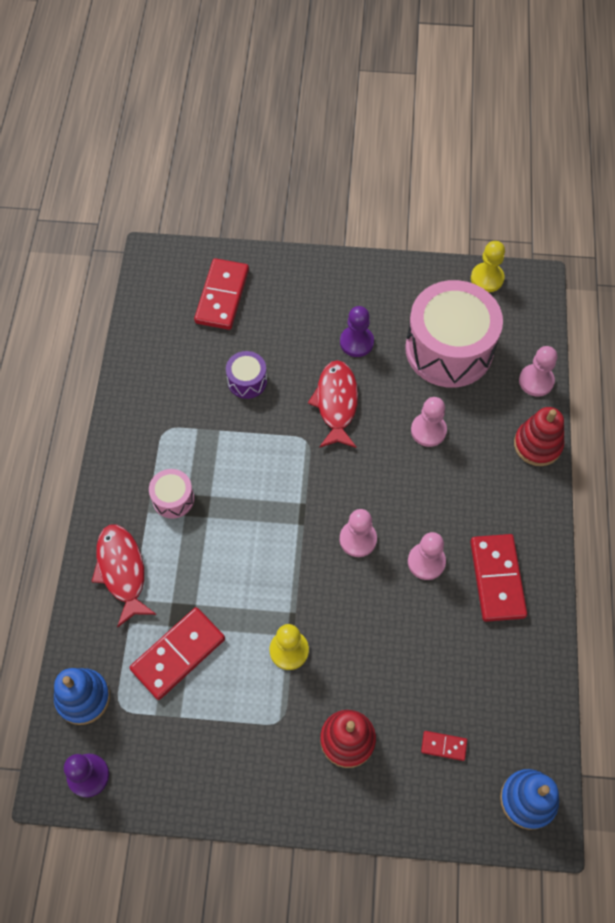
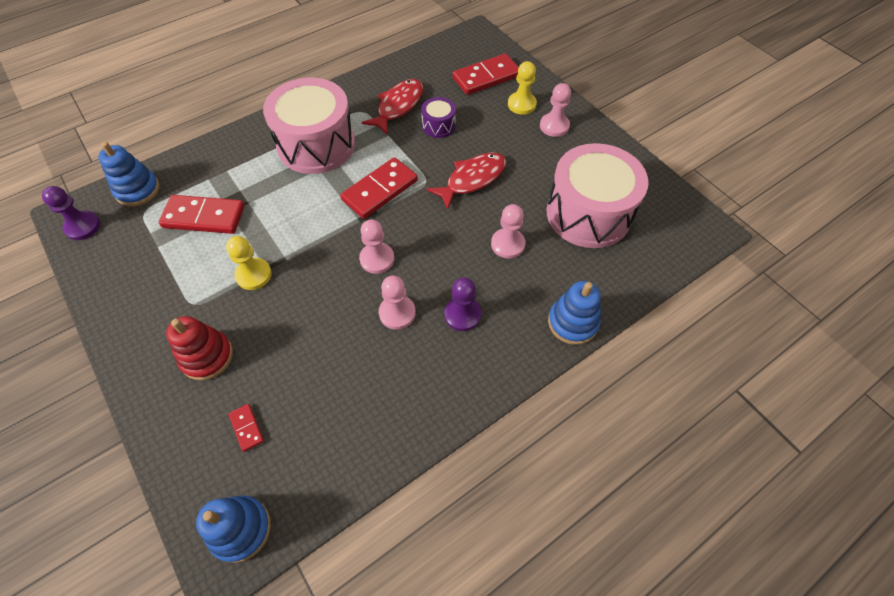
camera: 50 degrees right, 5 degrees down
red fish [92,524,156,627] -> red fish moved to [362,79,423,134]
pink drum [149,469,194,519] -> pink drum [263,78,355,174], size x2.25
purple pawn [340,306,374,357] -> purple pawn moved to [444,277,481,331]
red domino [470,534,527,622] -> red domino moved to [340,157,418,219]
yellow pawn [471,241,505,292] -> yellow pawn moved to [508,61,537,115]
red stacking toy [514,407,564,466] -> blue stacking toy [548,281,601,345]
pink pawn [519,346,557,397] -> pink pawn moved to [540,83,571,137]

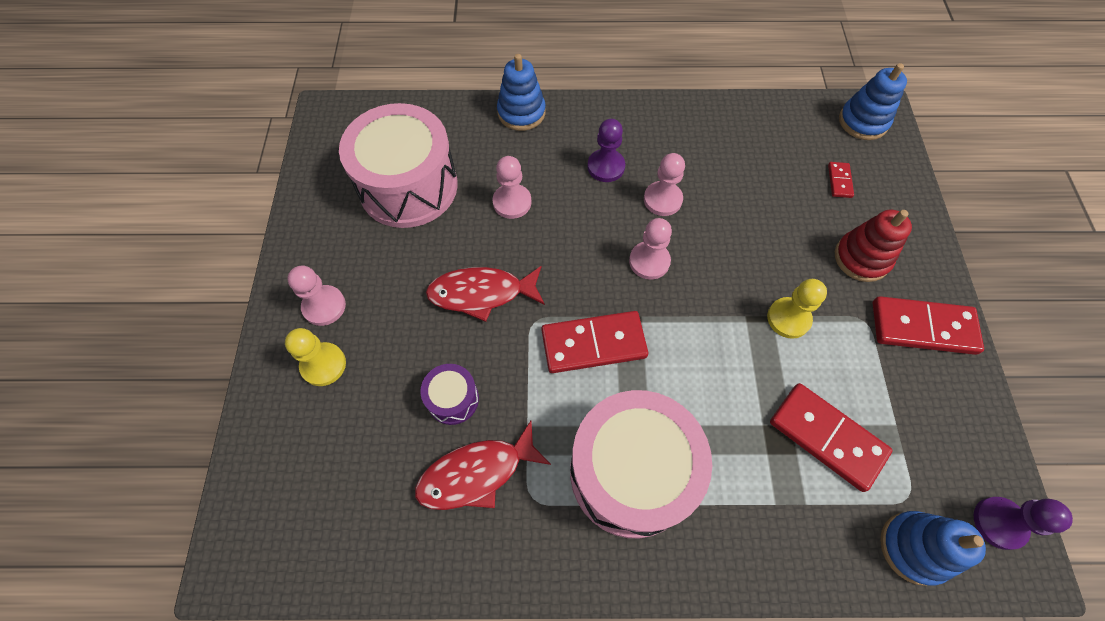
camera: 145 degrees left, 5 degrees up
red domino [452,53,519,95] -> red domino moved to [873,296,984,355]

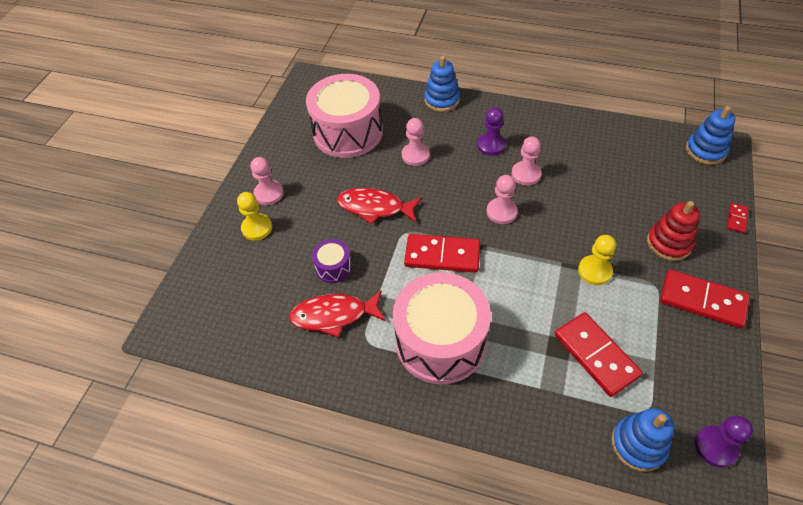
camera: 20 degrees right, 10 degrees down
red domino [828,162,854,198] -> red domino moved to [727,203,748,233]

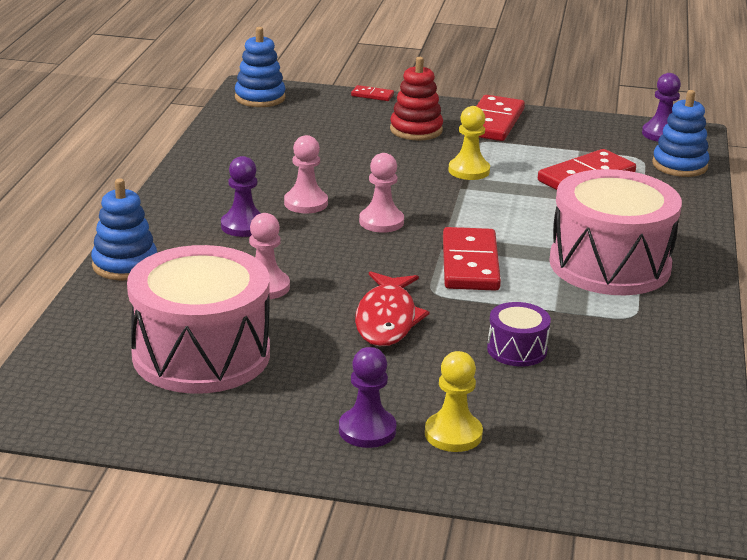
camera: 100 degrees left, 25 degrees down
pink pawn [251,157,284,205] -> purple pawn [339,347,396,448]
red fish [289,290,386,338] -> none

